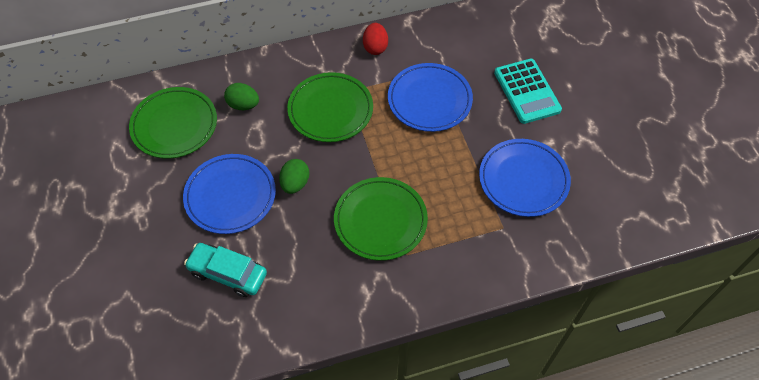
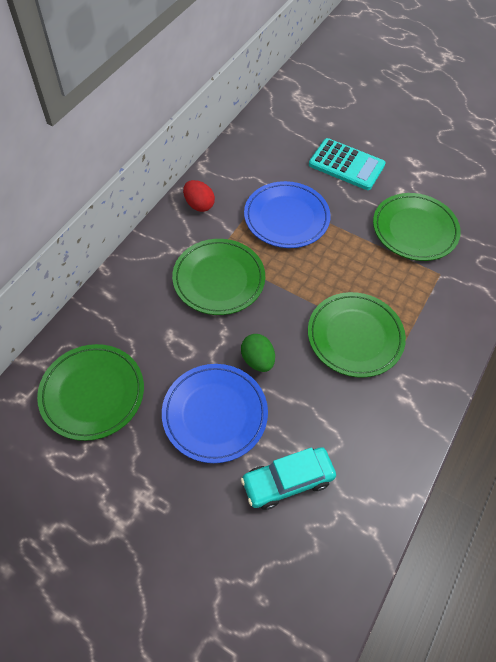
camera: 45 degrees left, 0 degrees up
green egg [224,83,259,110] -> none
blue plate [479,139,571,217] -> green plate [373,193,461,261]

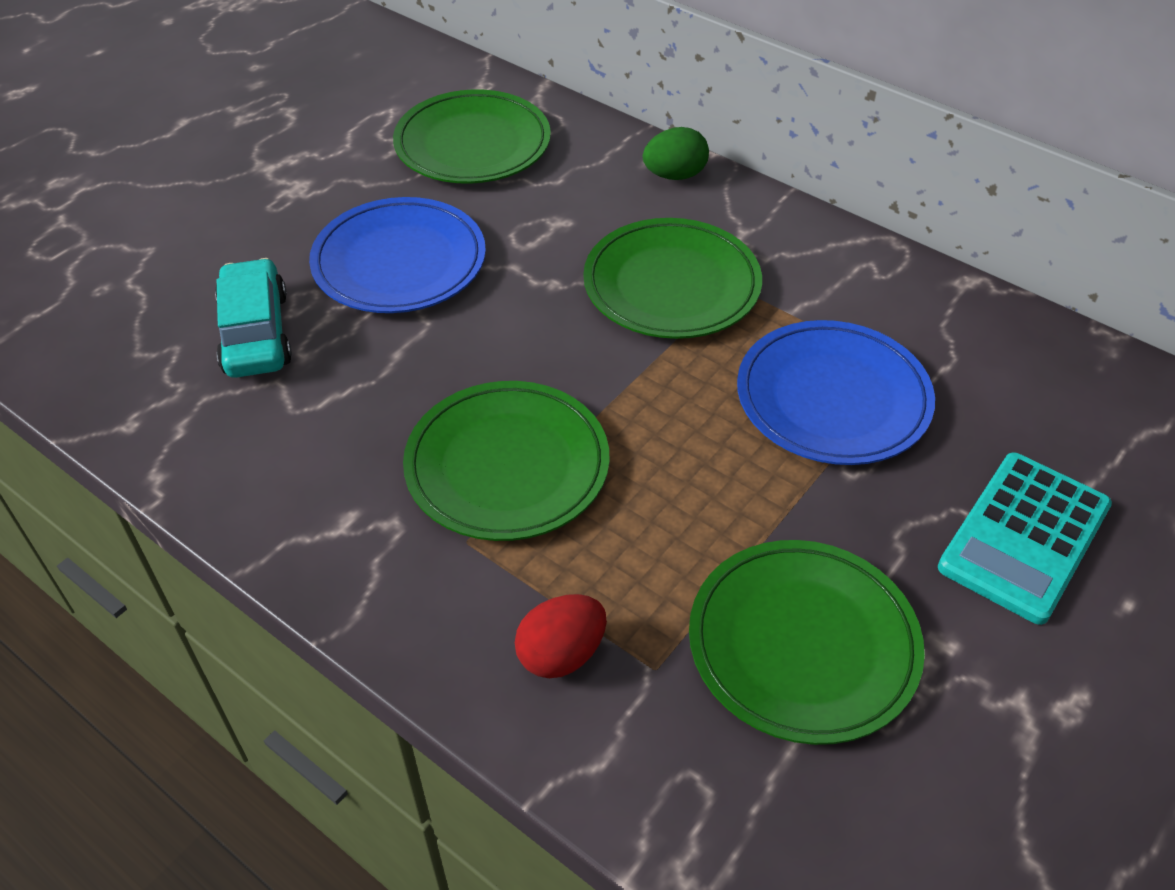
camera: 100 degrees right, 10 degrees down
red egg [183,180,215,212] -> red egg moved to [515,594,607,678]
green egg [241,334,275,372] -> green egg moved to [643,127,709,180]

